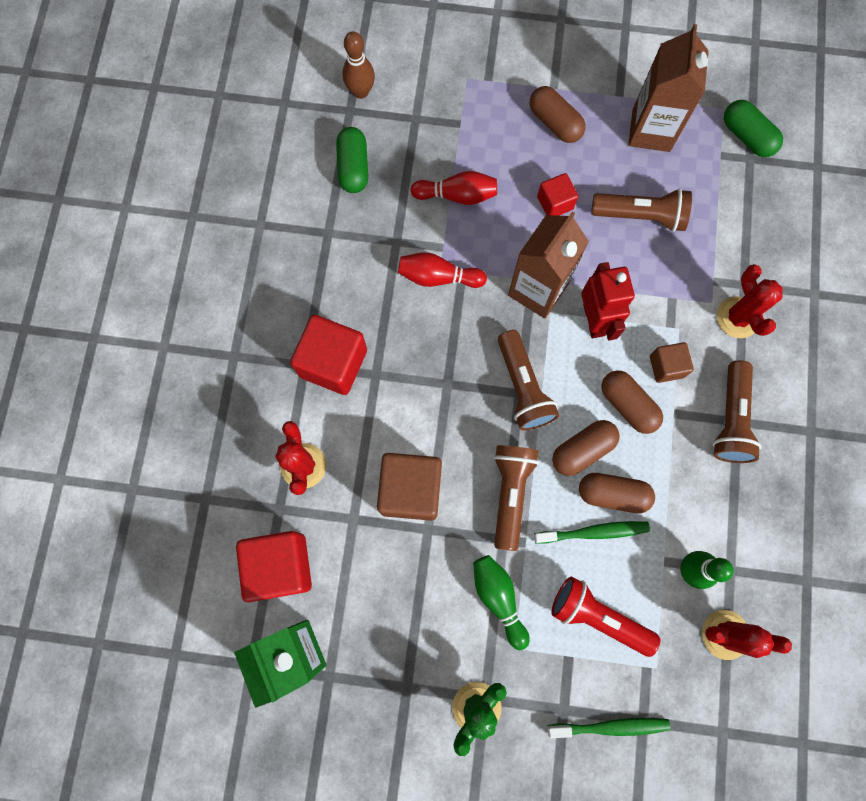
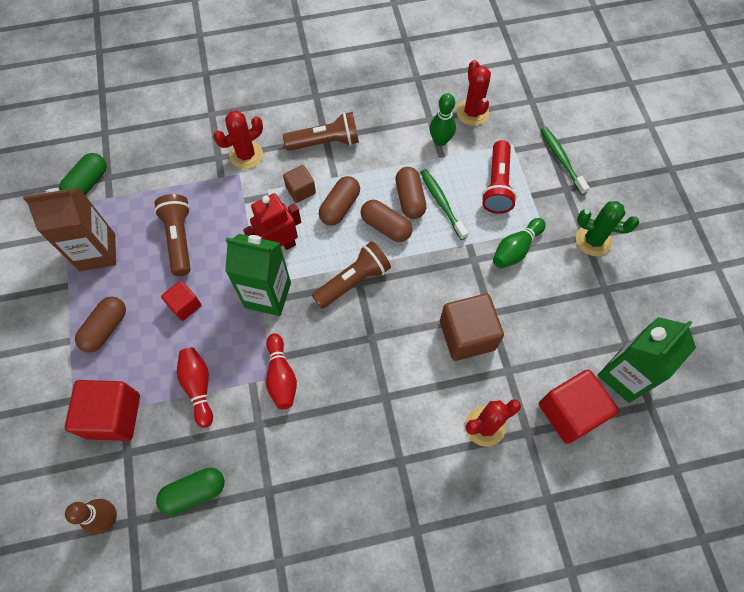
camera: 110 degrees left, 10 degrees down
red cube [290,315,367,395] -> red cube moved to [65,380,140,441]
brown flashlight [494,445,539,551] -> none
brown carton [508,212,589,318] -> green carton [225,234,291,316]

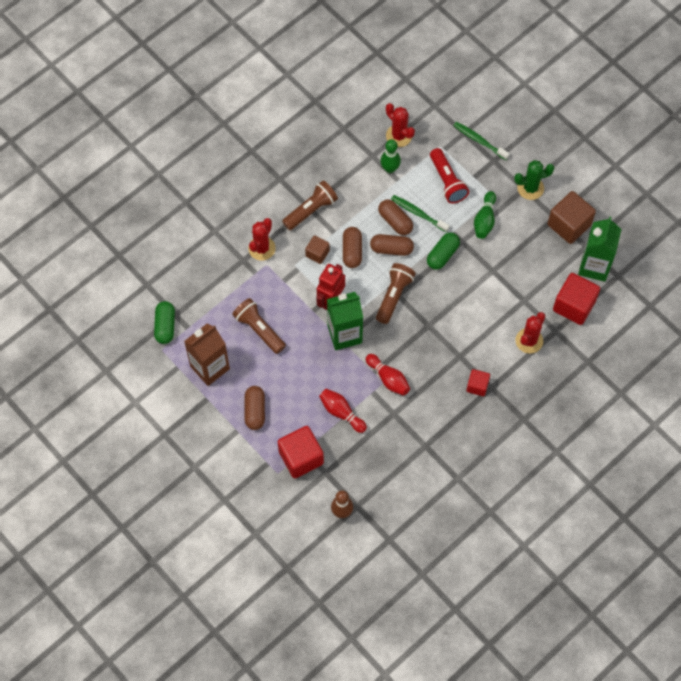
camera: 30 degrees left, 0 degrees up
green capsule [156,468,225,515] -> green capsule moved to [427,232,460,270]
red cube [161,281,201,321] -> red cube moved to [466,369,490,396]
brown cube [440,294,504,361] -> brown cube moved to [548,191,596,244]

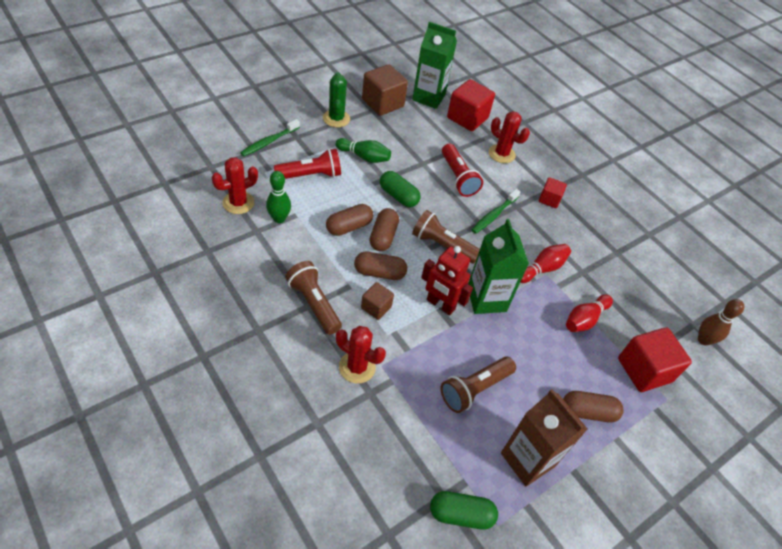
camera: 90 degrees left, 15 degrees down
green toothbrush [391,195,450,232] -> green toothbrush moved to [472,189,521,234]
none -> red flashlight [442,144,483,197]

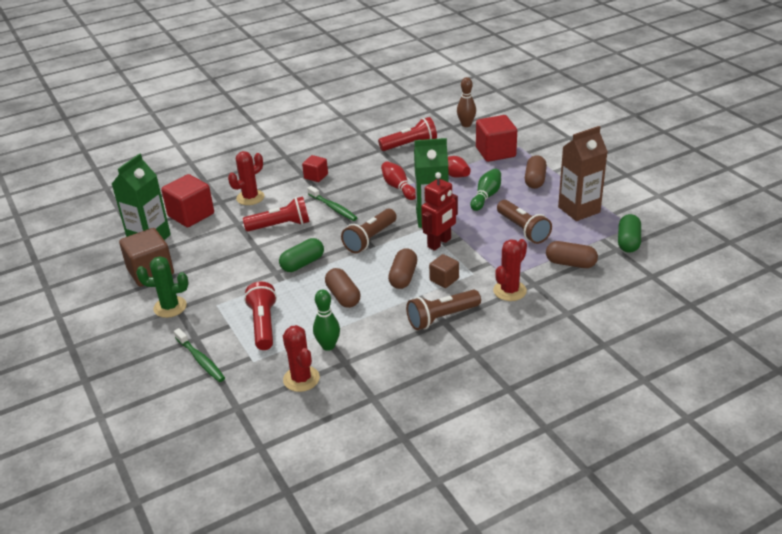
camera: 75 degrees left, 15 degrees down
green bowling pin [335,138,391,163] -> green bowling pin moved to [470,169,501,211]
brown capsule [370,208,399,251] -> brown capsule moved to [546,241,598,268]
none -> red flashlight [378,117,437,151]

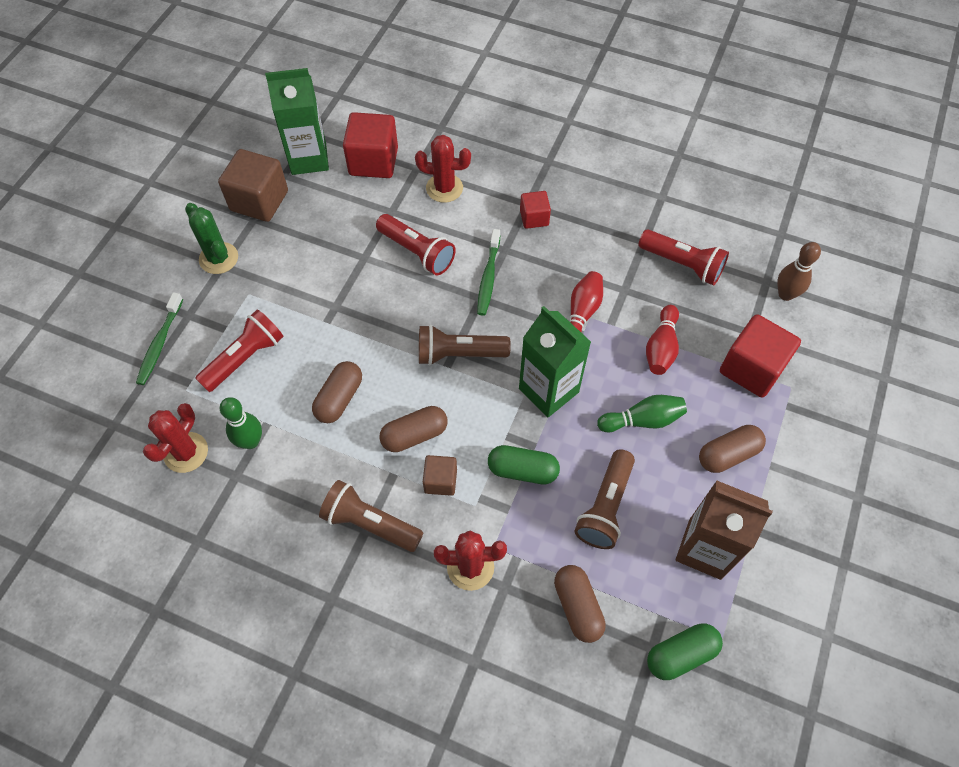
camera: 50 degrees right, 25 degrees up
green capsule [279,238,324,272] -> green capsule moved to [488,445,560,484]
red robot [421,172,458,251] -> none

